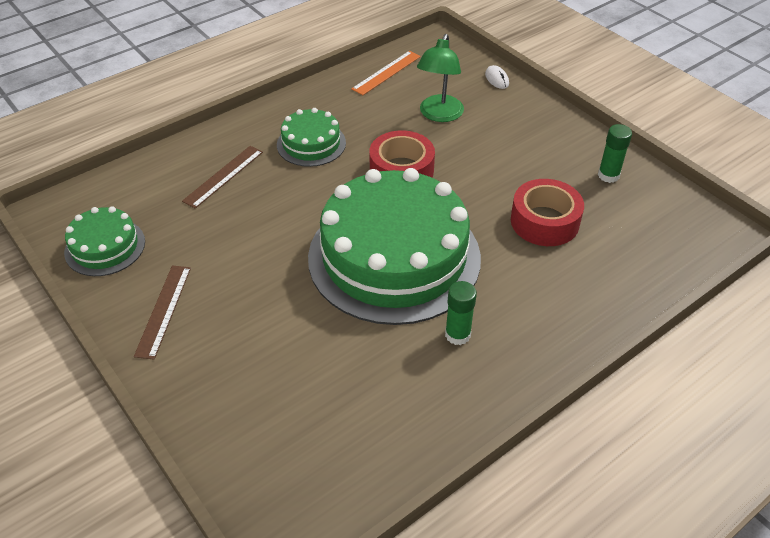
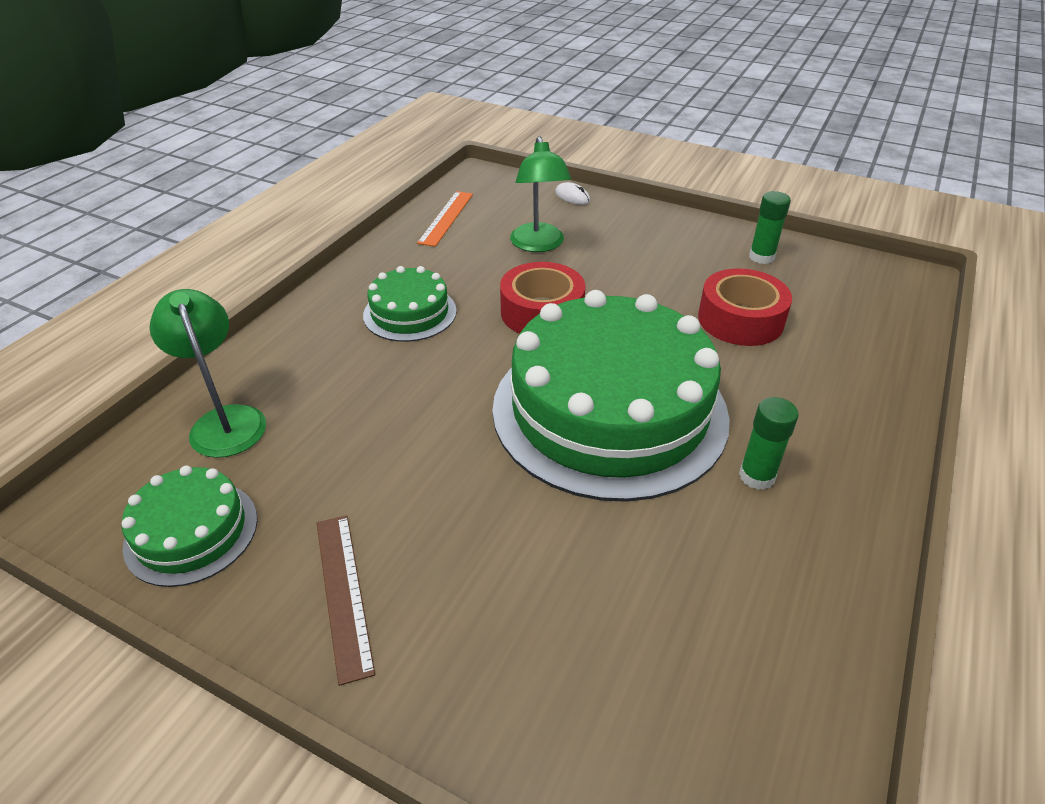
camera: 25 degrees left, 5 degrees down
brown ruler [182,146,263,209] -> none
none -> green lamp [149,289,266,458]

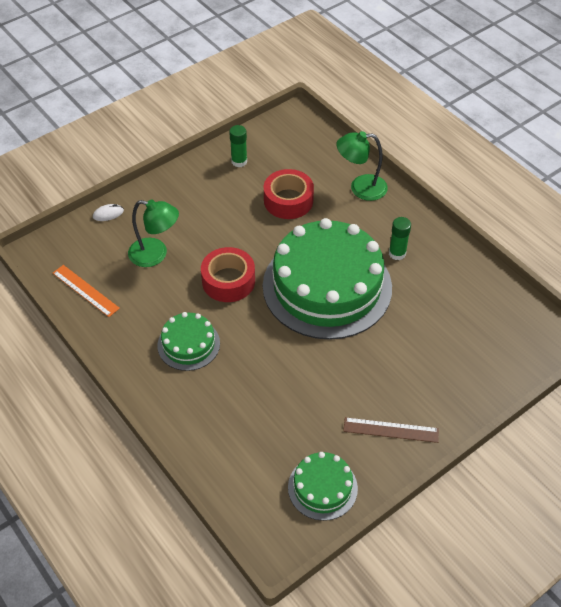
camera: 65 degrees left, 10 degrees up
green lamp [149,289,266,458] -> green lamp moved to [337,131,388,201]

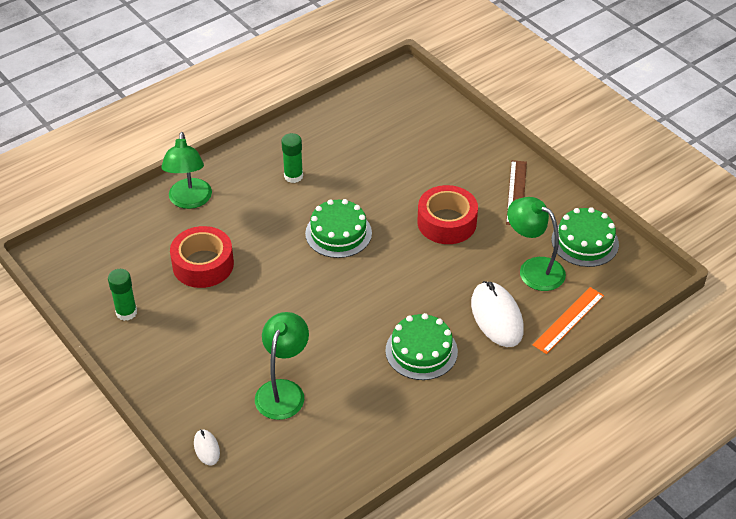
camera: 90 degrees left, 5 degrees down
orange ruler [53,265,120,317] -> orange ruler moved to [533,287,604,354]
red tape [201,247,255,302] -> red tape moved to [417,185,478,244]
green cake [263,218,392,340] -> green cake [305,199,372,258], size x0.46
none -> white mouse [471,281,524,347]
none -> green lamp [507,197,566,291]

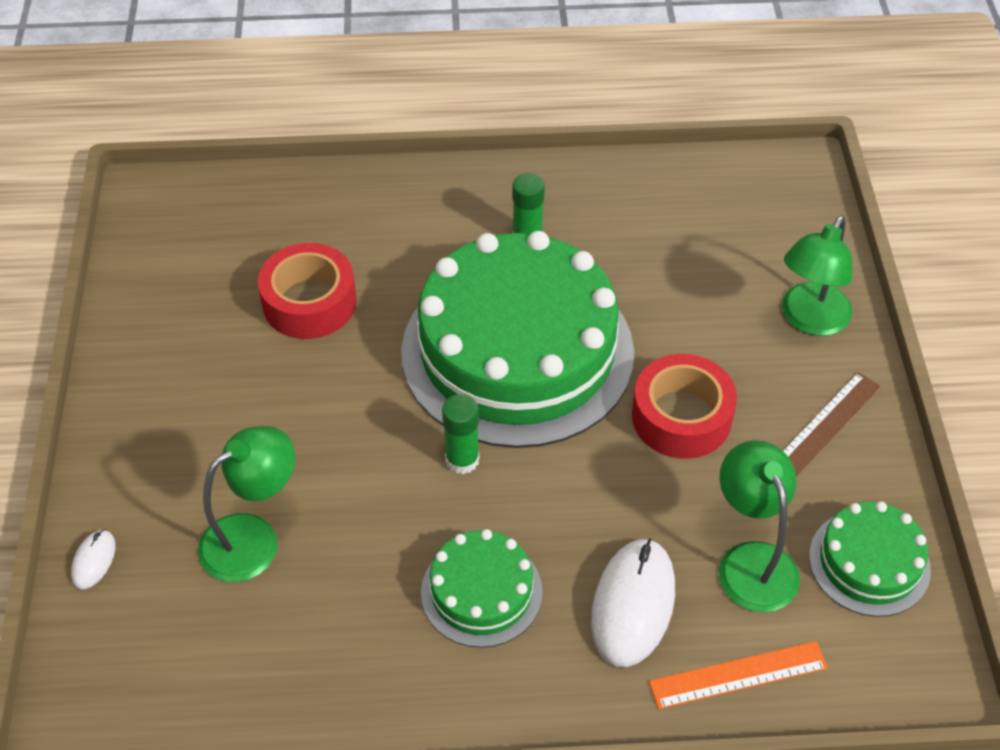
camera: 35 degrees right, 5 degrees up
green glue stick [108,269,137,321] -> green glue stick moved to [442,394,479,474]
green lamp [161,132,212,209] -> green lamp moved to [782,215,852,336]
green cake [305,199,372,258] -> green cake [401,231,634,448], size x2.17

